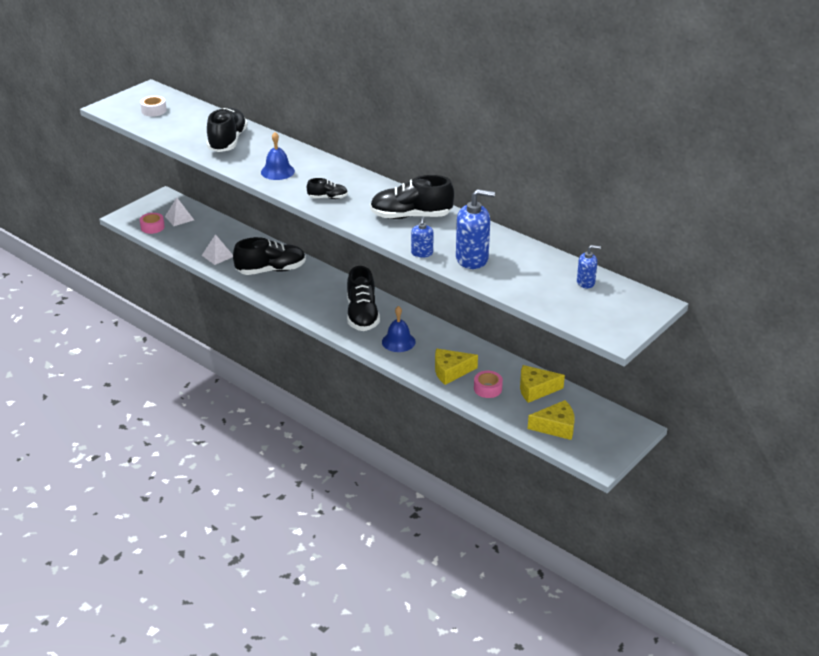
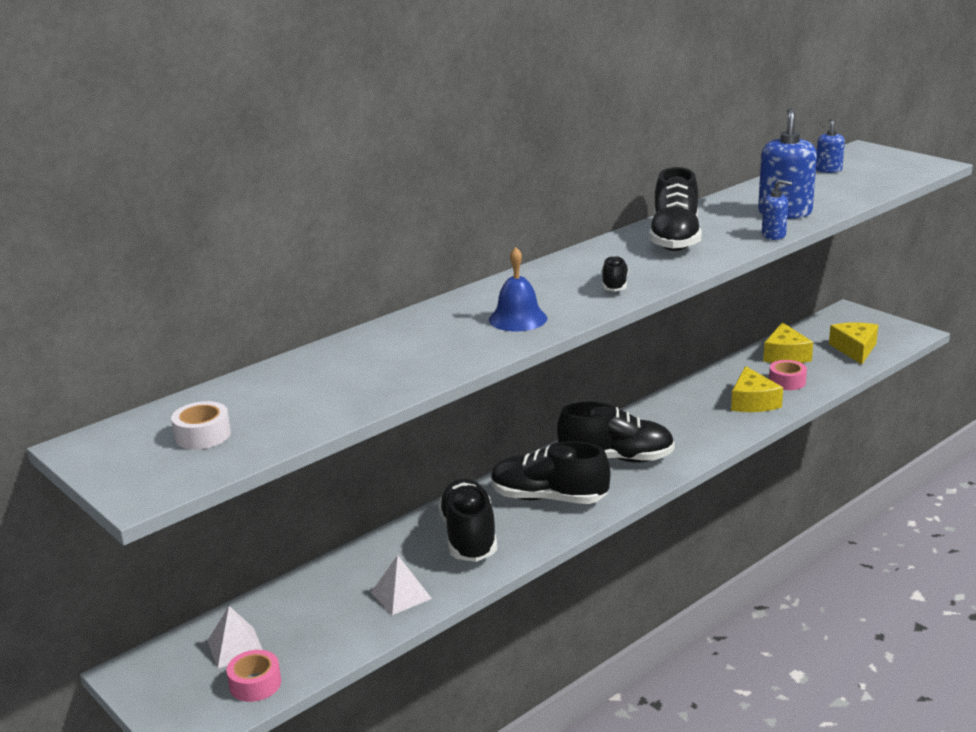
camera: 80 degrees left, 10 degrees down
black shoe [207,108,248,152] -> black shoe moved to [491,441,611,504]
blue bell [382,306,416,352] -> none

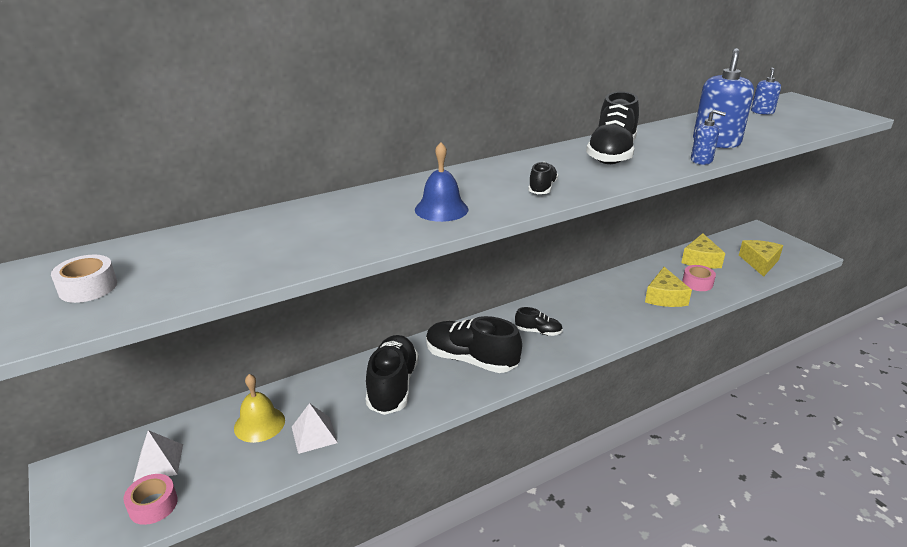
camera: 10 degrees right, 5 degrees up
black shoe [557,402,675,463] -> black shoe [515,307,563,336], size x0.50
none -> yellow bell [234,374,285,443]

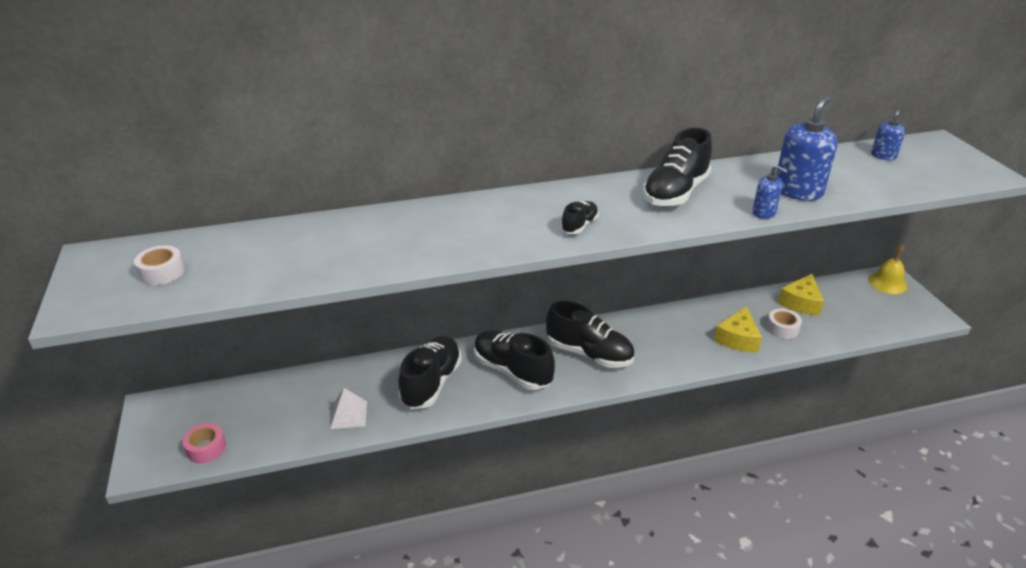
camera: 15 degrees right, 5 degrees up
white pyramid [133,430,183,482] -> none
yellow bell [234,374,285,443] -> yellow bell moved to [868,243,907,294]
blue bell [415,142,468,222] -> none
black shoe [515,307,563,336] -> black shoe [546,301,635,368], size x2.00
pink tape [682,265,716,291] -> white tape [766,309,802,339]
yellow cheese [739,240,783,277] -> none

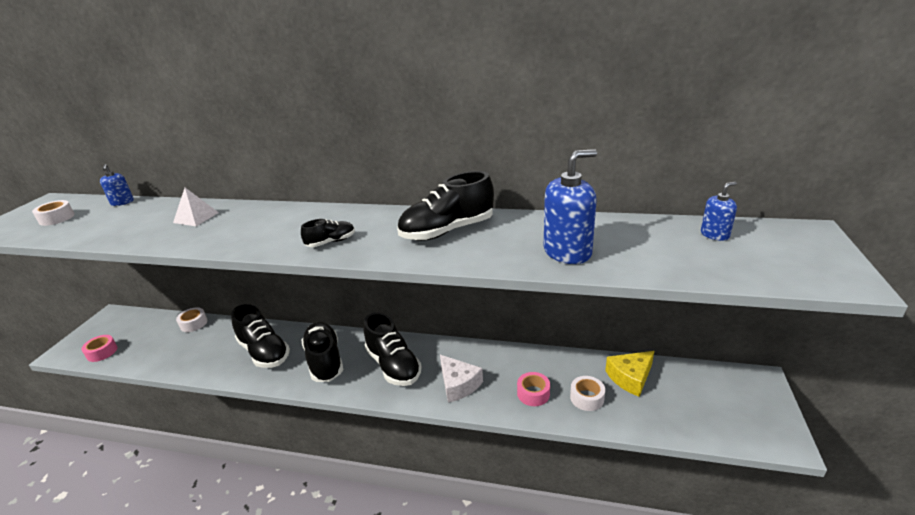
camera: 30 degrees right, 5 degrees down
white pyramid [330,388,367,429] -> white pyramid moved to [173,188,219,226]
black shoe [398,336,462,409] -> black shoe turned 90 degrees clockwise [231,304,290,368]
yellow cheese [714,306,762,352] -> pink tape [517,372,550,406]
blue soap dispenser [752,165,788,219] -> blue soap dispenser moved to [100,164,134,206]
yellow bell [868,243,907,294] -> none
none -> white tape [176,307,207,332]
none -> white cheese [440,355,483,403]

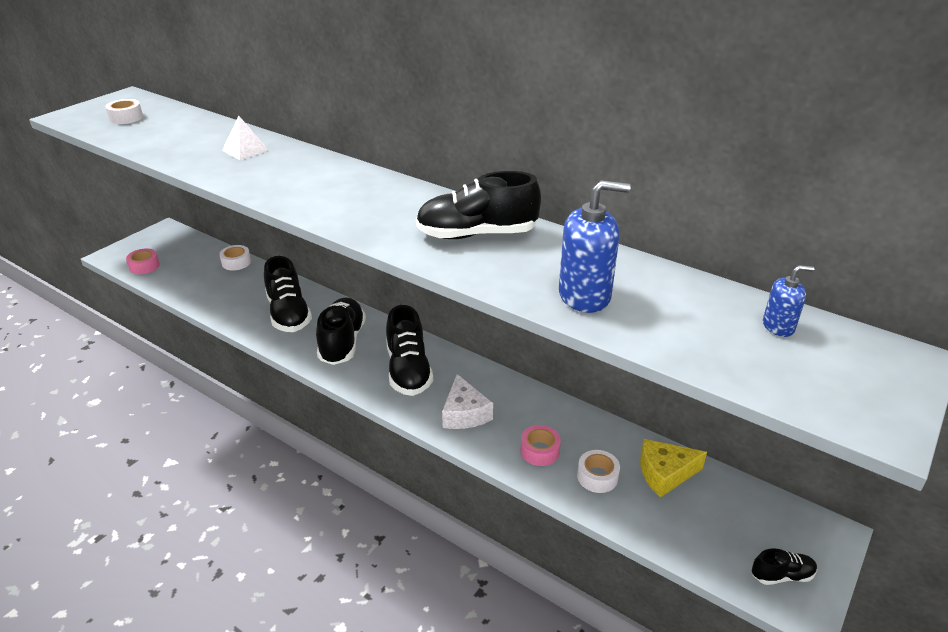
camera: 20 degrees right, 5 degrees up
blue soap dispenser [100,164,134,206] -> none
black shoe [301,219,355,247] -> black shoe moved to [752,548,817,585]

